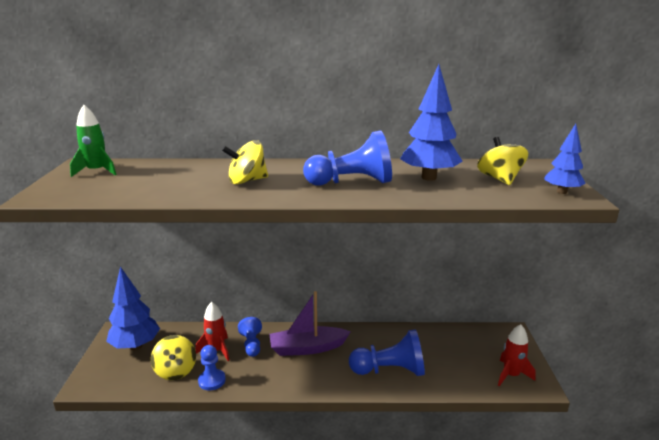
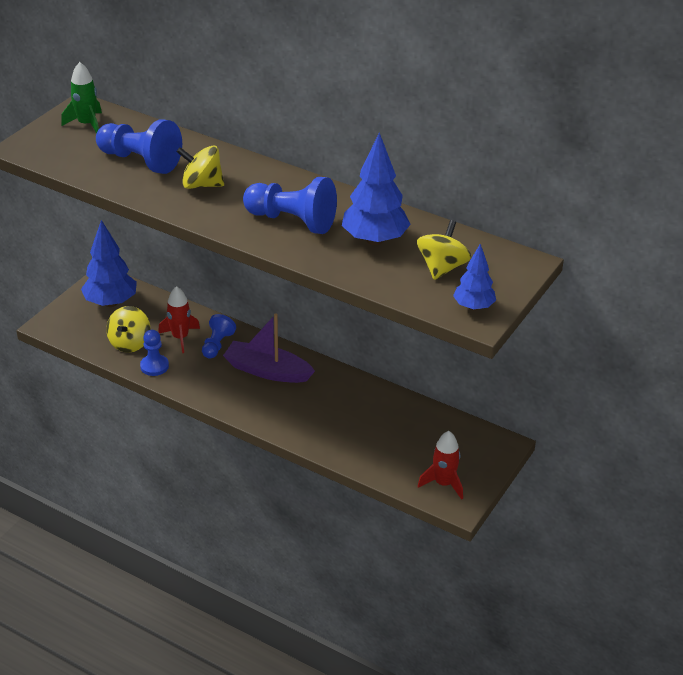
camera: 30 degrees right, 15 degrees up
blue pawn [349,329,425,376] -> blue pawn moved to [96,119,182,174]

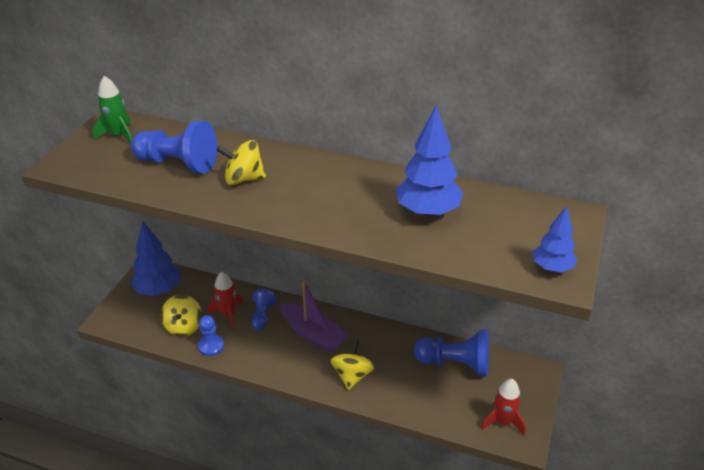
camera: 10 degrees left, 0 degrees up
purple boat [223,313,315,383] -> purple boat turned 150 degrees counterclockwise [279,280,349,352]
blue pawn [243,177,337,234] -> blue pawn moved to [414,329,489,376]
yellow spinning top [417,220,471,280] -> yellow spinning top moved to [330,339,375,390]

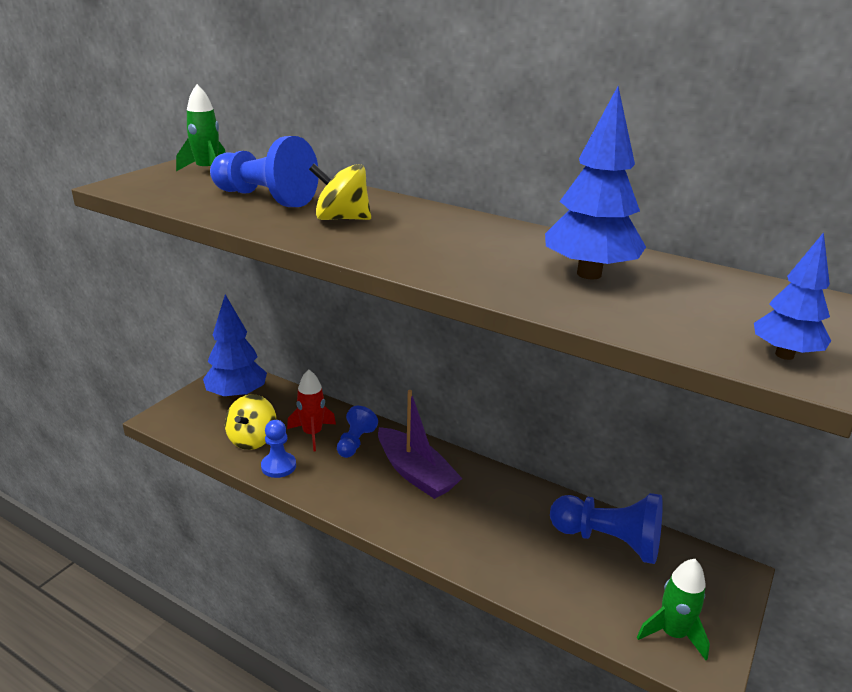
camera: 10 degrees right, 10 degrees down
yellow spinning top [330,339,375,390] -> none
red rocket [481,379,526,435] -> green rocket [637,559,710,660]

